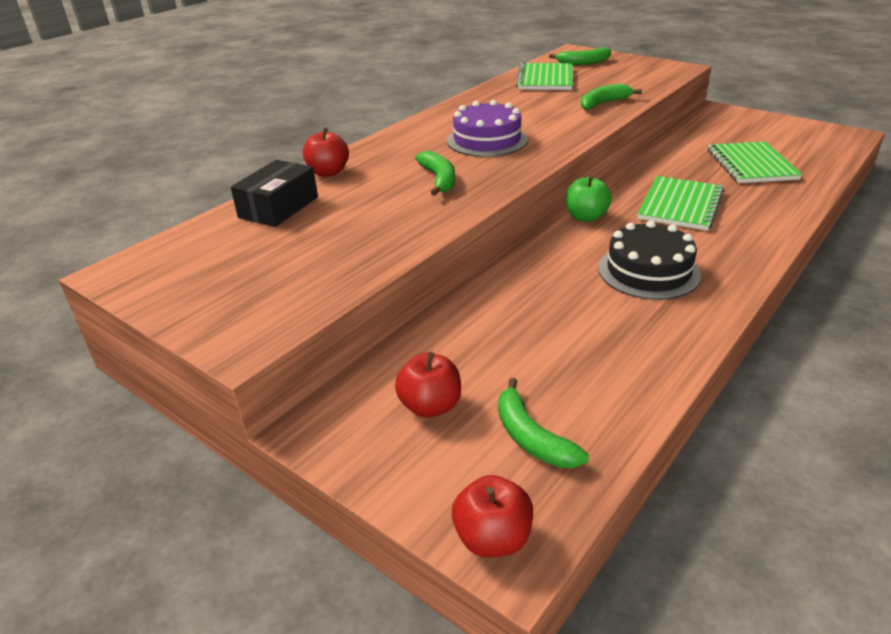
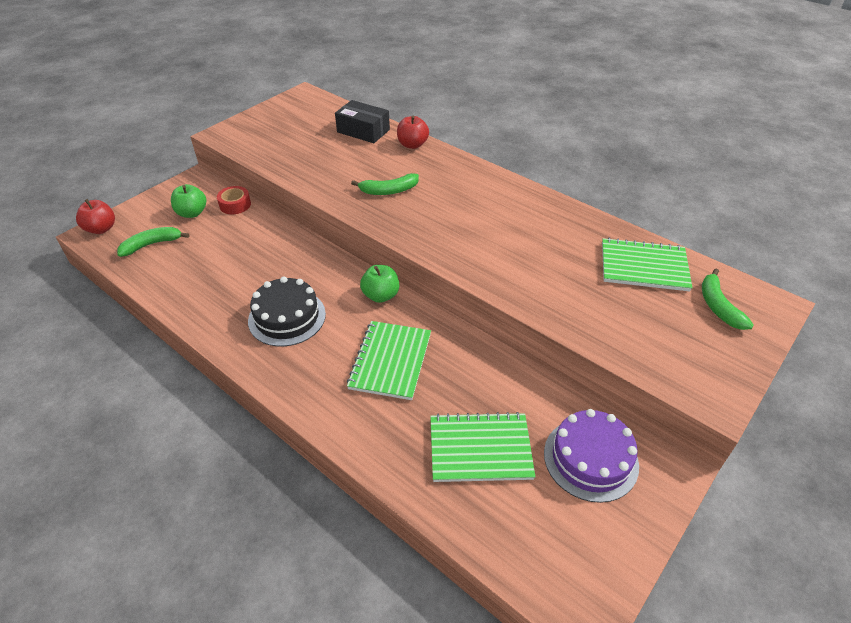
camera: 90 degrees right, 10 degrees up
red apple [395,352,461,418] -> green apple [171,184,206,218]
purple cake [447,100,528,157] -> purple cake moved to [544,409,639,503]
green banana [581,84,642,110] -> none
green notebook [637,176,724,231] -> green notebook turned 75 degrees clockwise [347,321,431,400]
none -> red tape [217,186,251,214]

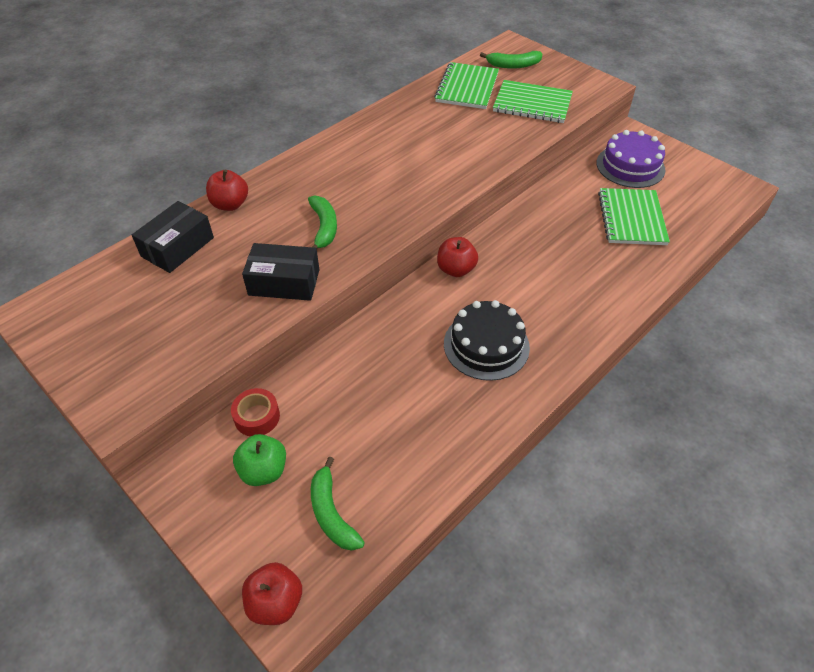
camera: 85 degrees left, 5 degrees up
green notebook [347,321,431,400] -> green notebook moved to [493,80,573,123]
green apple [360,265,399,303] -> red apple [437,237,478,277]
none -> black box [242,243,319,301]

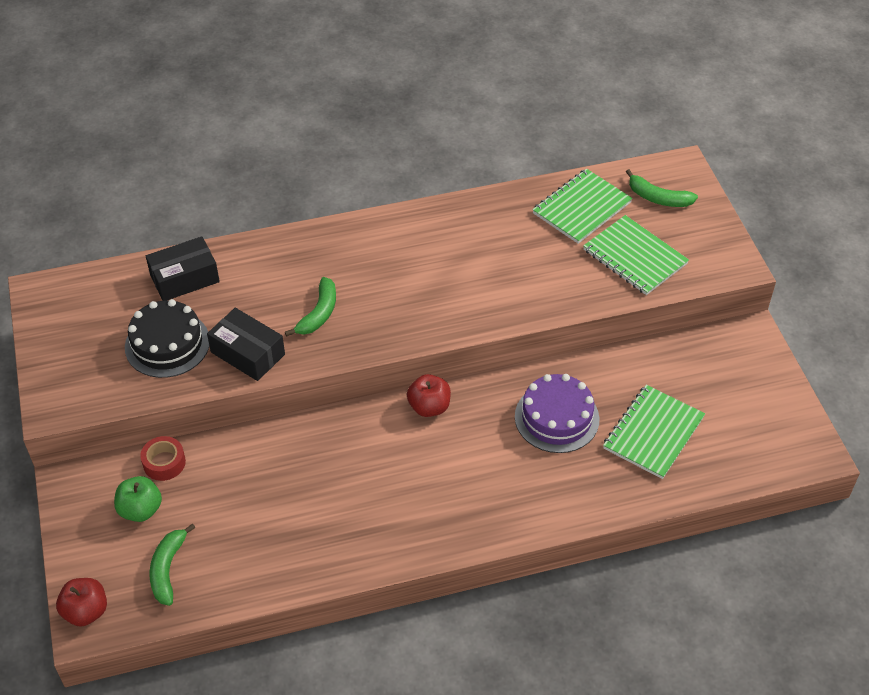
camera: 30 degrees right, 0 degrees up
red apple [206,170,248,211] -> none
black cake [444,300,530,381] -> black cake moved to [125,299,209,378]
purple cake [596,130,665,188] -> purple cake moved to [515,374,599,453]

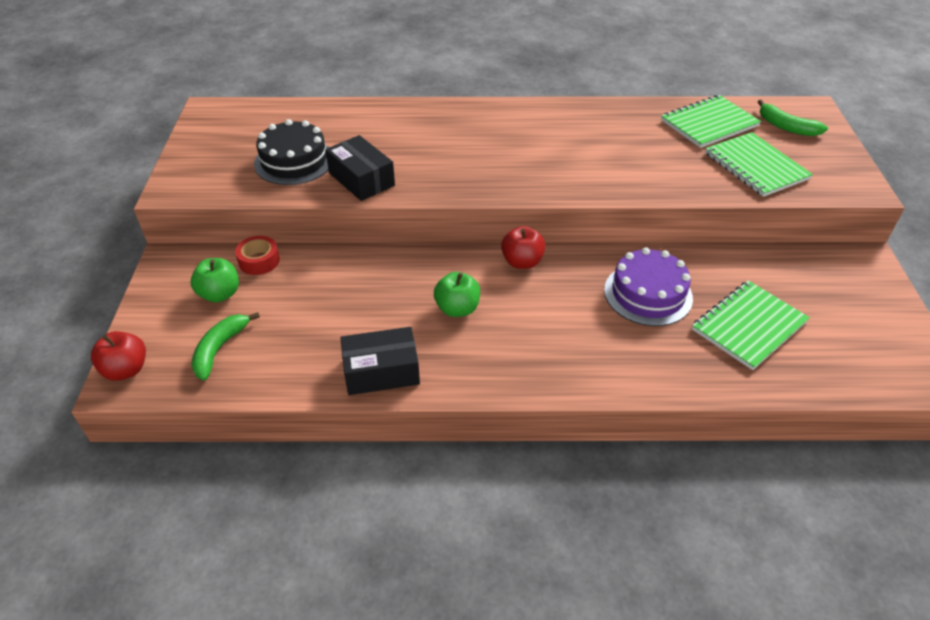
camera: 15 degrees right, 5 degrees down
black box [146,236,220,301] -> black box moved to [340,327,420,395]
green banana [285,277,336,337] -> none
none -> green apple [434,272,480,317]

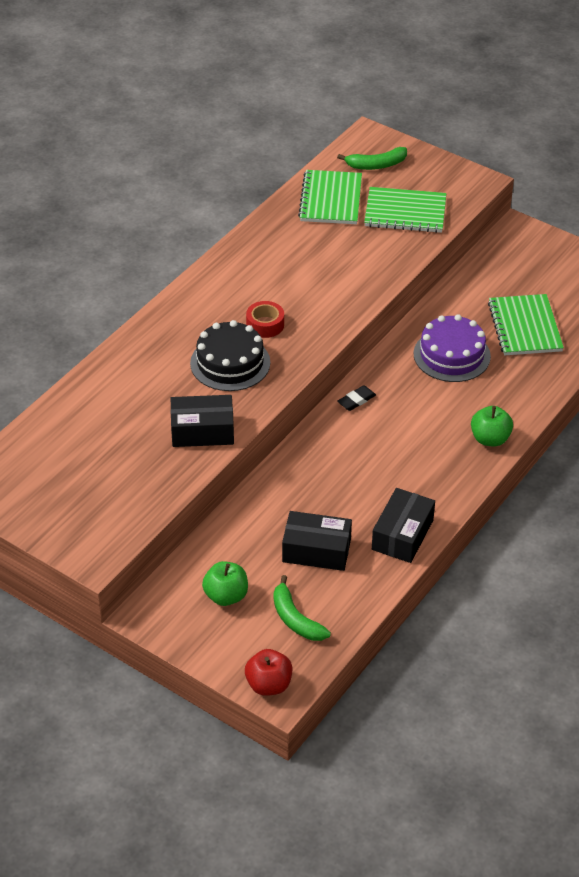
camera: 55 degrees left, 0 degrees up
red tape [235,236,280,275] -> red tape moved to [246,301,284,338]
black cake [254,119,329,185] -> black cake moved to [190,320,270,391]
green apple [434,272,480,317] -> green apple moved to [471,406,513,446]
red apple [501,226,545,269] -> black eraser [337,385,376,411]
none -> black box [282,511,352,571]

